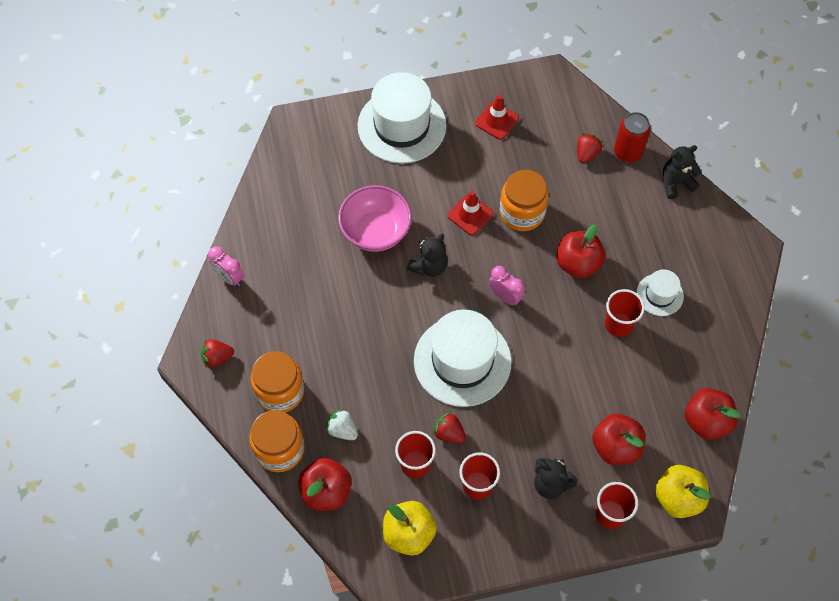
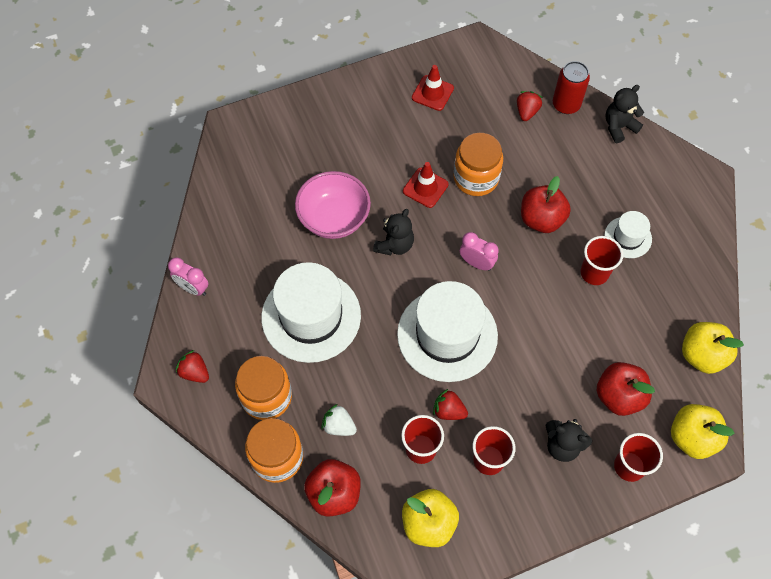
camera: 10 degrees left, 0 degrees up
red strawberry [201,339,234,368] -> red strawberry turned 60 degrees clockwise [176,350,209,383]
white hat [358,72,446,164] -> white hat moved to [261,262,361,363]
red apple [685,388,740,440] -> yellow apple [682,322,744,374]

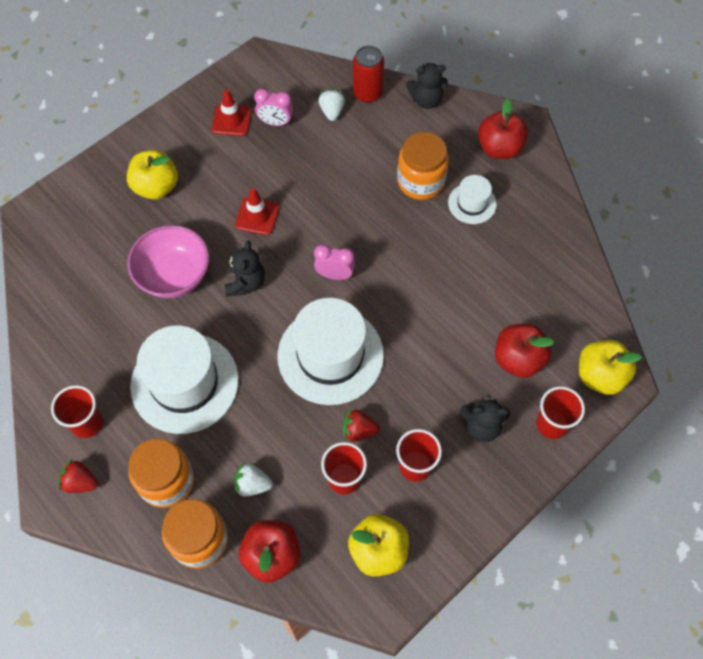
camera: 20 degrees left, 0 degrees up
pink clock [168,257,209,296] -> pink clock moved to [254,88,293,126]
orange jar [453,133,503,196] -> orange jar moved to [397,132,449,200]
red strawberry [517,91,543,121] -> white strawberry [318,89,345,121]
red apple [521,176,571,233] -> red apple moved to [478,99,528,159]
red cup [581,236,623,285] -> red cup moved to [51,385,103,438]
black teddy bear [605,85,644,143] -> black teddy bear turned 135 degrees counterclockwise [406,63,448,109]
yellow apple [682,322,744,374] -> yellow apple moved to [127,150,178,200]

